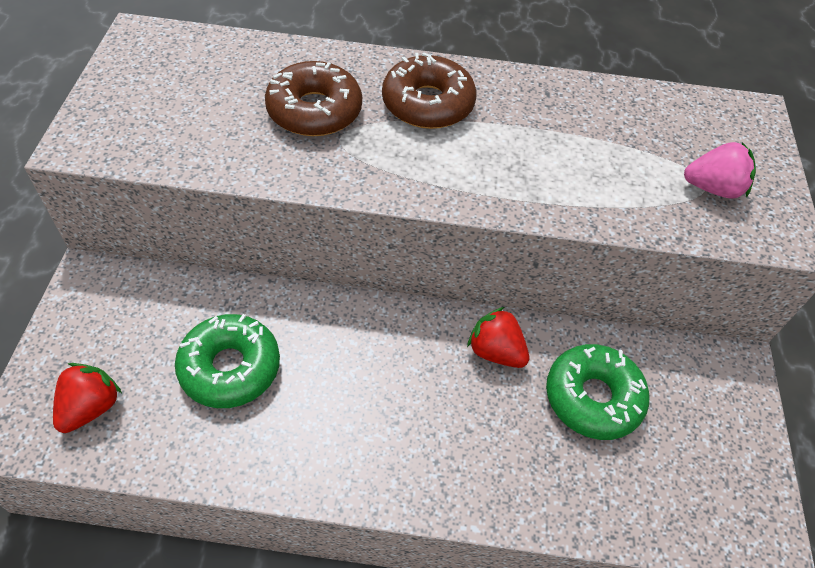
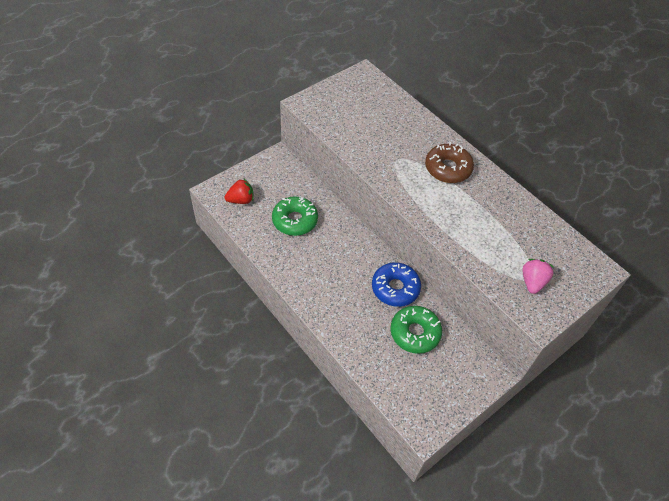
camera: 45 degrees right, 0 degrees up
brown donut [265,61,362,136] -> none
red strawberry [467,307,529,368] -> blue donut [372,262,421,307]
pink strawberry [684,142,756,199] -> pink strawberry turned 120 degrees counterclockwise [522,259,554,294]

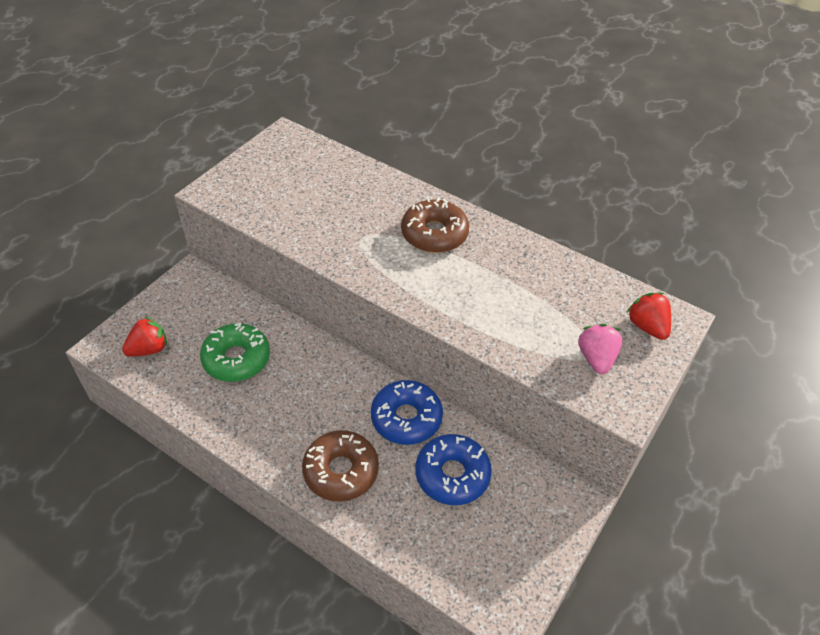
camera: 15 degrees left, 5 degrees down
green donut [391,306,442,354] -> blue donut [415,434,492,505]
none -> brown donut [302,430,379,502]
none -> red strawberry [626,292,671,340]

